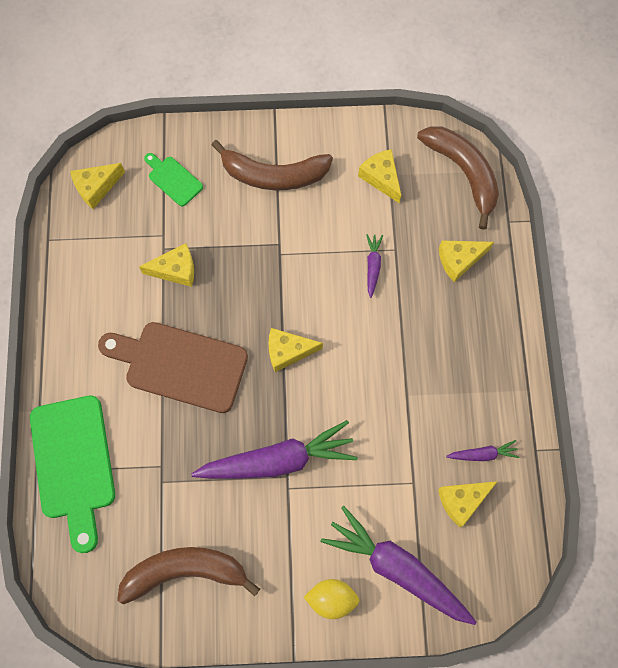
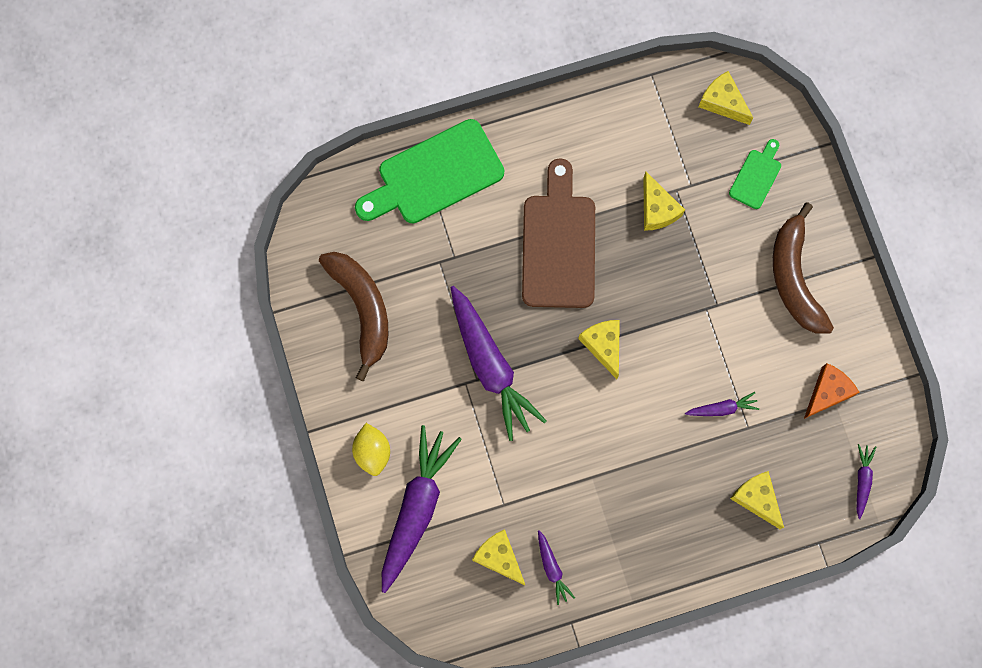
camera: 75 degrees right, 5 degrees up
yellow cheese [358,149,401,203] -> orange cheese [804,363,860,419]
brown banana [417,126,499,230] -> purple carrot [857,444,876,519]

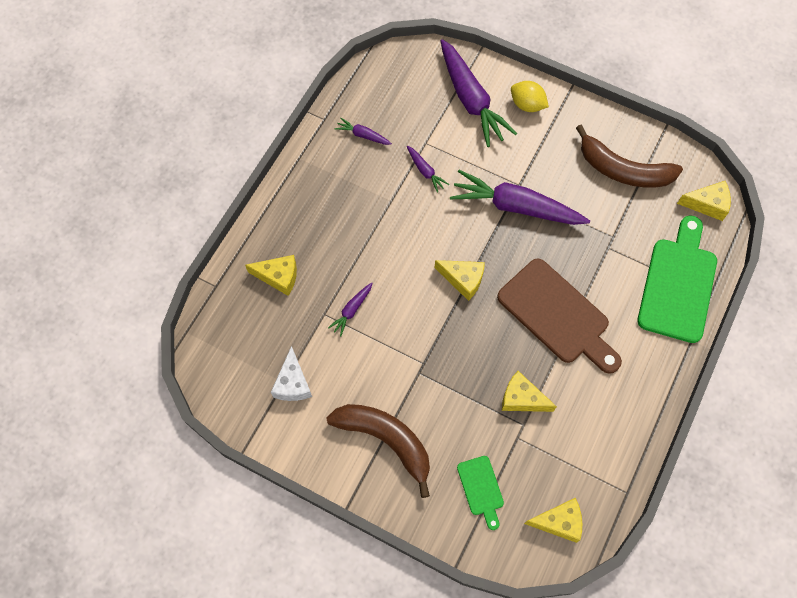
camera: 135 degrees right, 10 degrees down
yellow cheese [472,529,525,585] -> yellow cheese moved to [677,181,731,221]
orange cheese [804,363,860,419] -> white cheese [271,346,312,401]
purple carrot [857,444,876,519] -> purple carrot moved to [407,146,449,193]

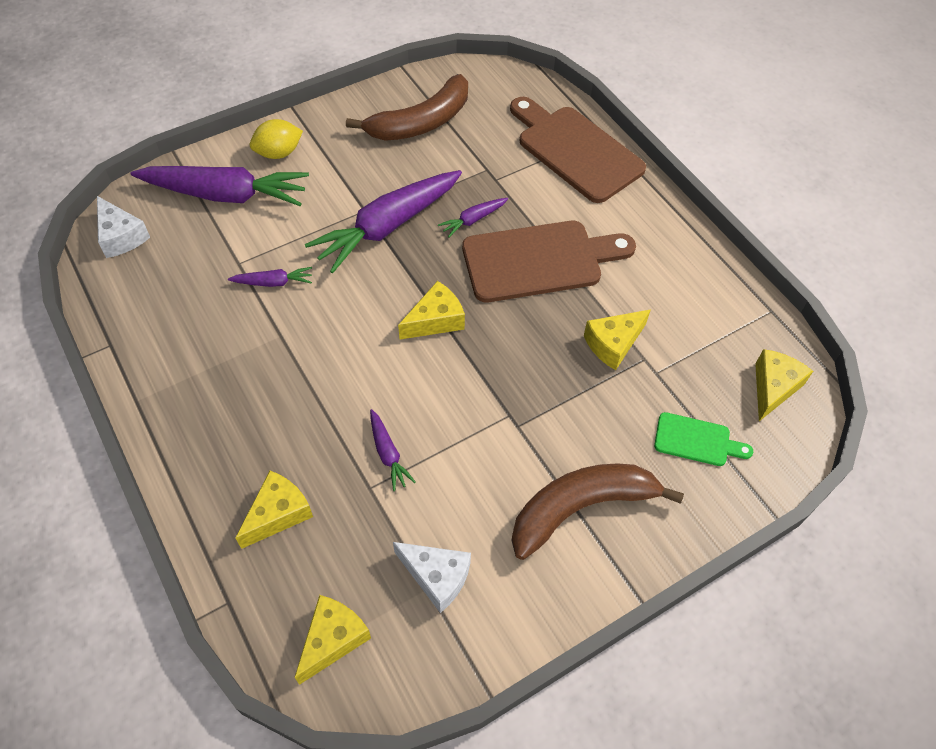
camera: 60 degrees left, 10 degrees down
purple carrot [335,118,392,145] -> purple carrot moved to [438,198,508,238]
green cutting board [638,215,717,343] -> brown cutting board [510,97,646,203]
yellow cheese [677,181,731,221] -> yellow cheese moved to [294,595,371,685]
none -> white cheese [97,196,150,258]

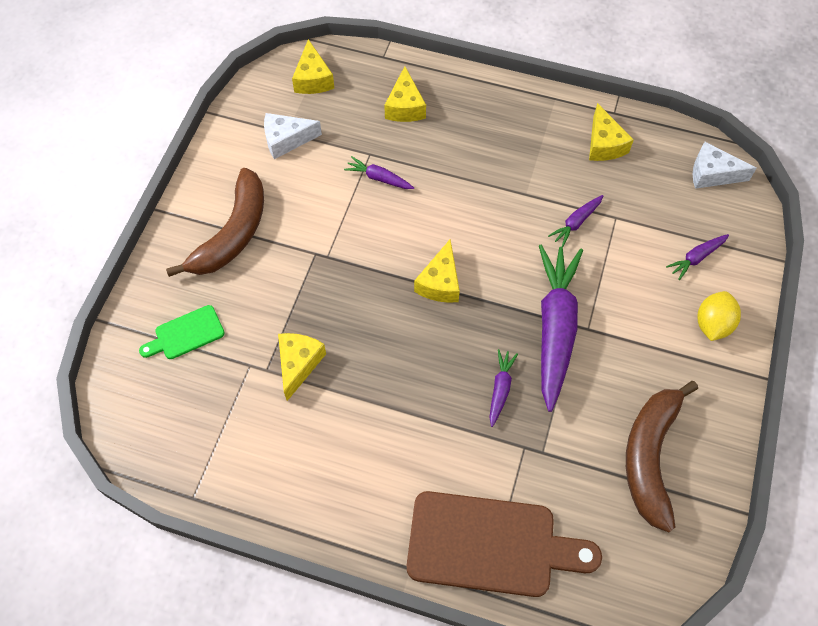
camera: 140 degrees right, 5 degrees up
purple carrot [130,166,309,206] -> purple carrot [666,234,729,280], size x0.44
brown cutting board [462,221,636,302] -> none
yellow cheese [755,349,813,421] -> yellow cheese moved to [589,103,634,161]

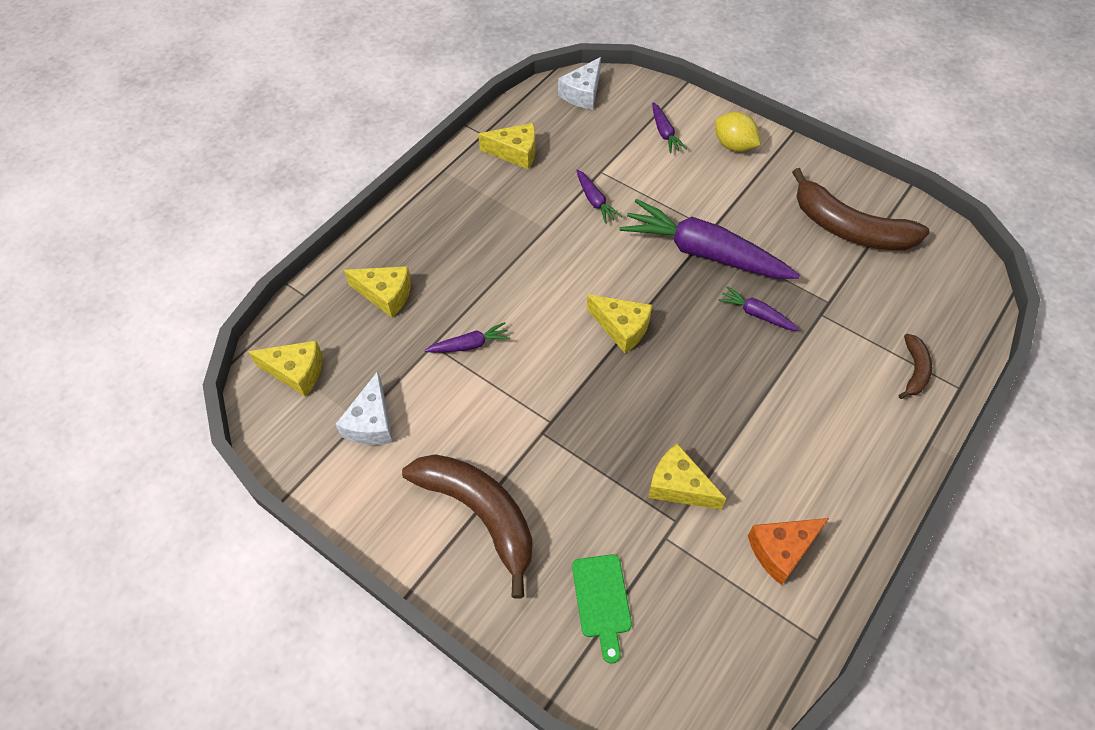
camera: 70 degrees left, 5 degrees down
purple carrot [344,156,414,189] -> purple carrot turned 150 degrees counterclockwise [424,322,510,353]
brown cutting board [407,491,602,597] -> brown banana [899,334,932,399]
none -> orange cheese [748,518,829,585]

